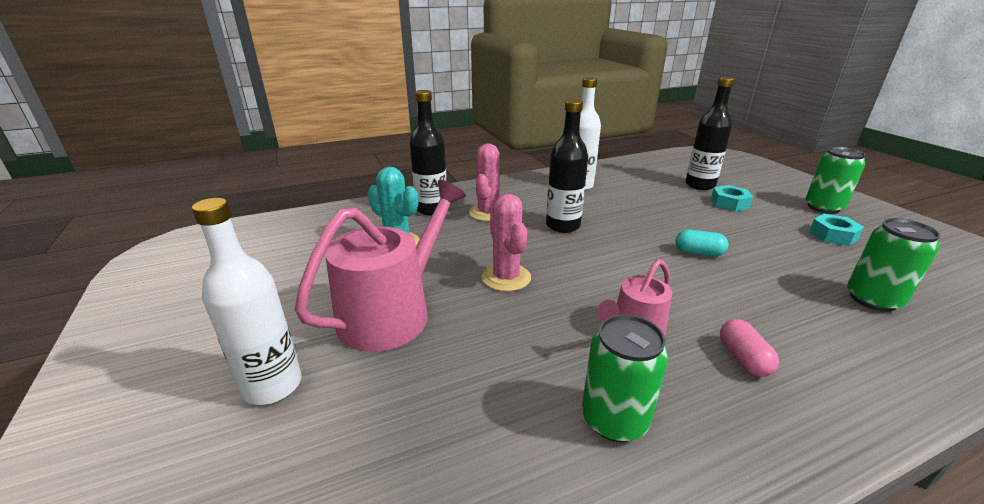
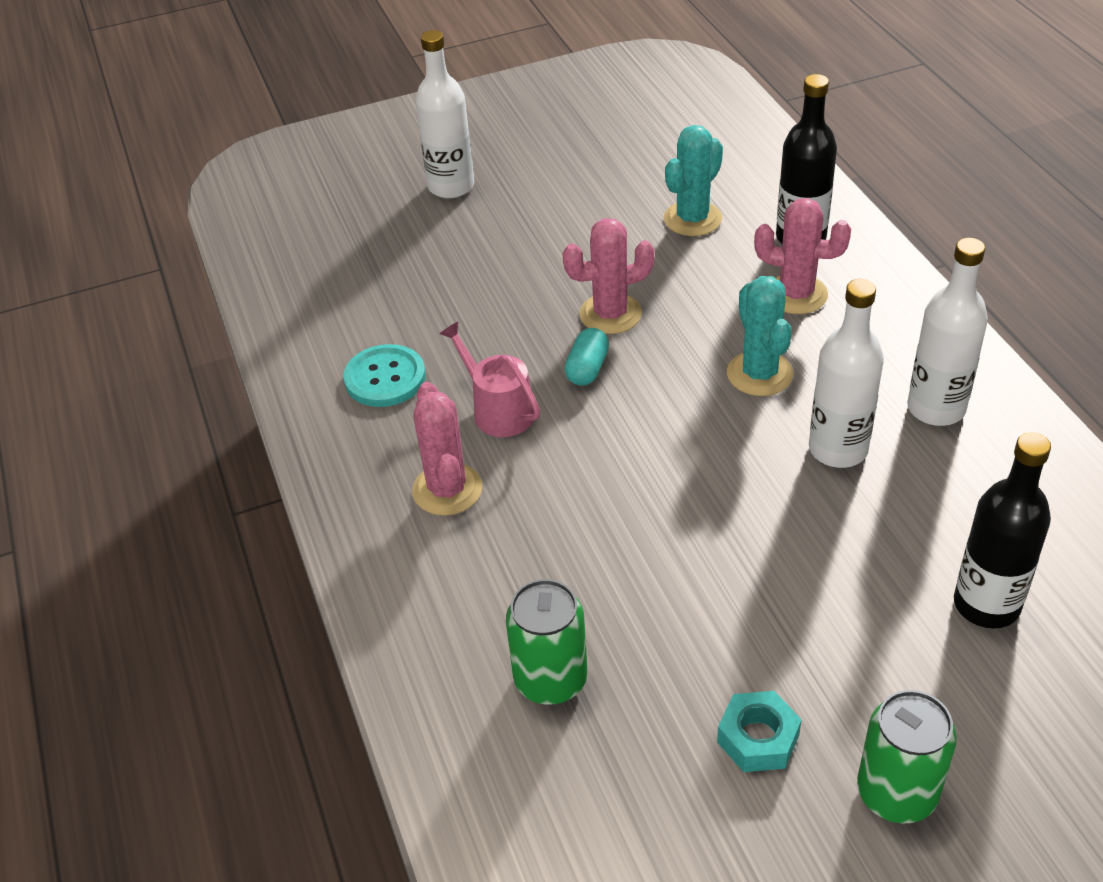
camera: 95 degrees right, 15 degrees up
pink watering can [295,180,466,352] -> none
black bottle [546,99,588,233] -> turquoise cactus [727,276,793,396]
green can [582,314,668,442] -> turquoise button [343,344,426,407]
turquoise capsule [675,230,729,257] -> turquoise capsule moved to [565,328,609,386]
turquoise nut [711,185,753,212] -> none
pink capsule [720,319,779,377] -> pink cactus [412,382,483,516]
none -> white bottle [809,279,884,468]

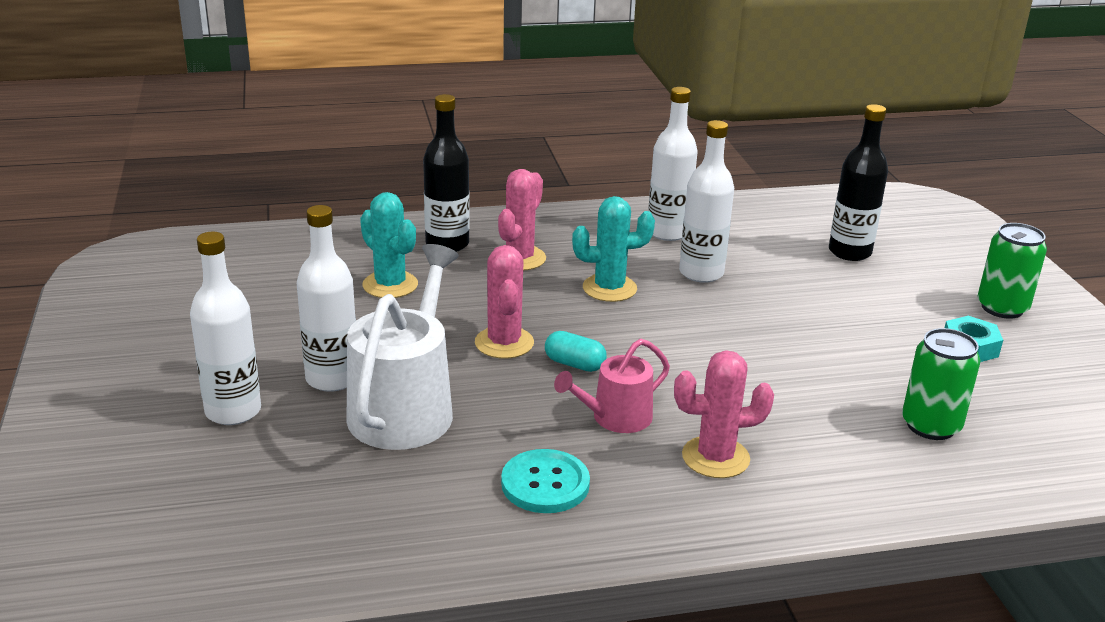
camera: 85 degrees left, 15 degrees down
none -> white bottle [297,205,356,392]
none -> white watering can [347,244,459,450]

